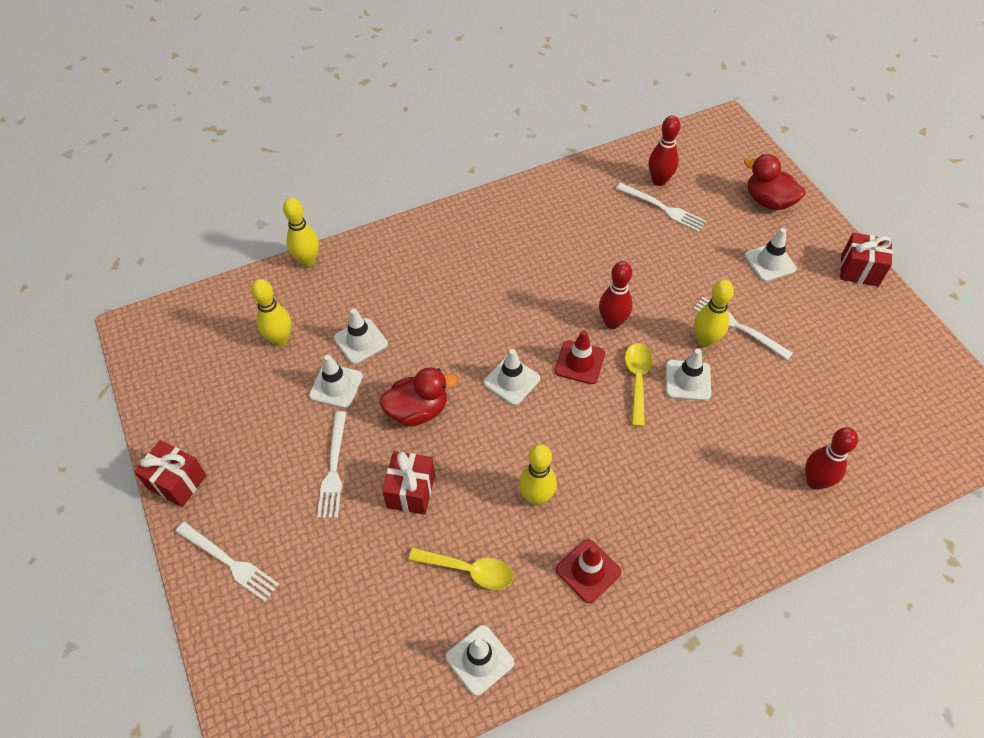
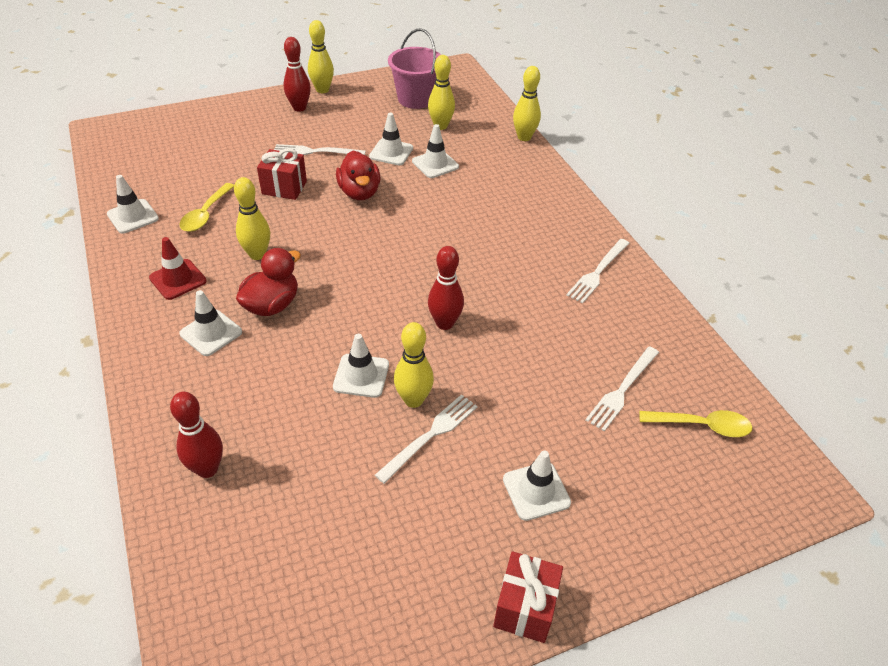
camera: 90 degrees right, 10 degrees down
red gift [134,440,207,507] -> yellow bowling pin [308,20,334,93]
white fork [175,522,279,601] -> white fork moved to [566,239,629,303]
white traffic cone [484,349,540,405] -> white traffic cone moved to [179,290,242,356]
red traffic cone [555,330,605,384] -> none
yellow spoon [625,343,652,427] -> yellow spoon moved to [639,410,752,437]
red bowling pin [649,115,680,186] -> red bowling pin moved to [284,37,311,112]
red duck [744,154,805,210] -> red duck moved to [236,248,301,316]
none -> pink bucket [388,29,441,109]

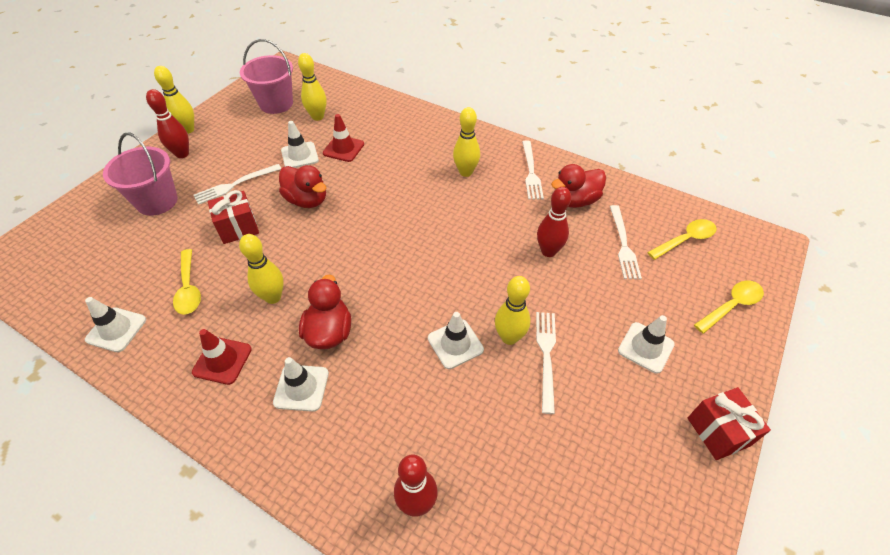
camera: 35 degrees left, 5 degrees up
white traffic cone [412,124,459,178] -> red traffic cone [323,114,364,162]
red bowling pin [428,246,464,330] -> red bowling pin moved to [537,187,571,257]
yellow bowling pin [513,66,541,141] -> yellow bowling pin moved to [453,107,480,177]
none -> pink bucket [103,132,178,216]
none -> red duck [551,164,606,208]
none -> yellow spoon [694,281,764,334]

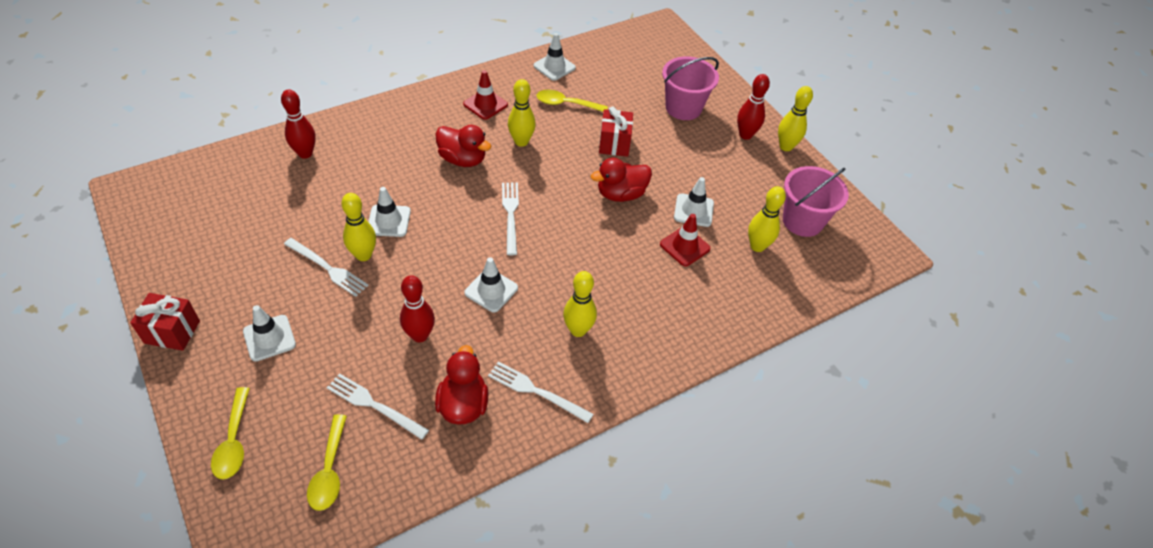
camera: 115 degrees right, 0 degrees up
white fork [193,164,281,205] -> white fork moved to [502,183,519,255]
white traffic cone [273,357,329,412] -> white traffic cone moved to [464,257,518,312]

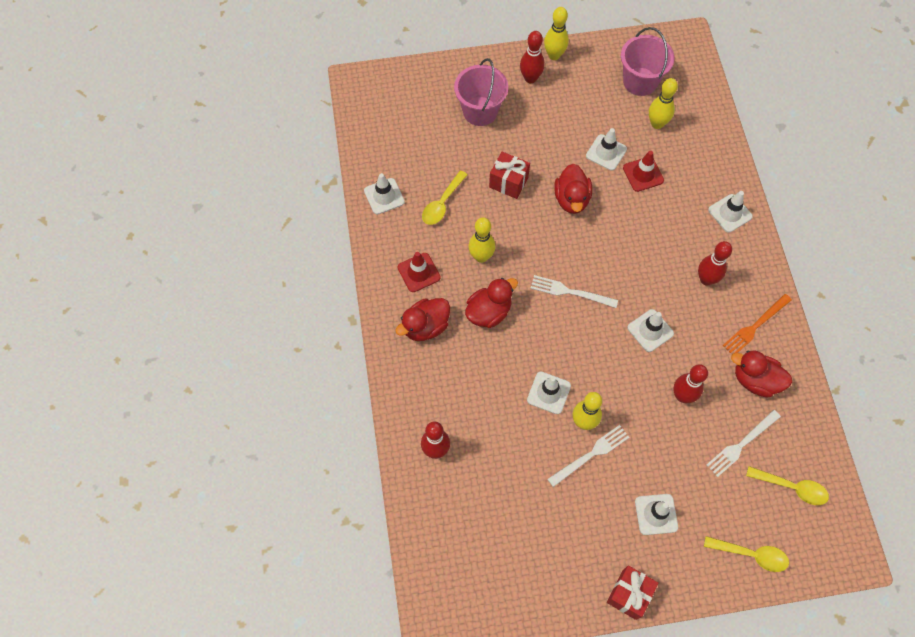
camera: 65 degrees left, 15 degrees up
white fork [488,362,593,423] -> orange fork [723,294,792,355]
yellow bowling pin [563,271,597,337] -> red bowling pin [698,241,732,286]
none -> red duck [395,298,450,341]
none -> white traffic cone [708,191,753,233]

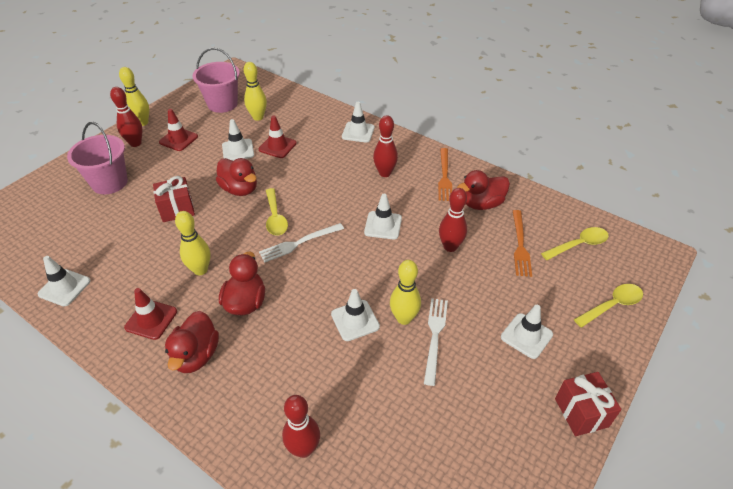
camera: 45 degrees left, 20 degrees down
yellow spoon [422,170,467,225] -> yellow spoon moved to [266,188,288,235]
white fork [706,410,781,477] -> orange fork [513,210,532,277]
none -> red traffic cone [159,109,198,151]

